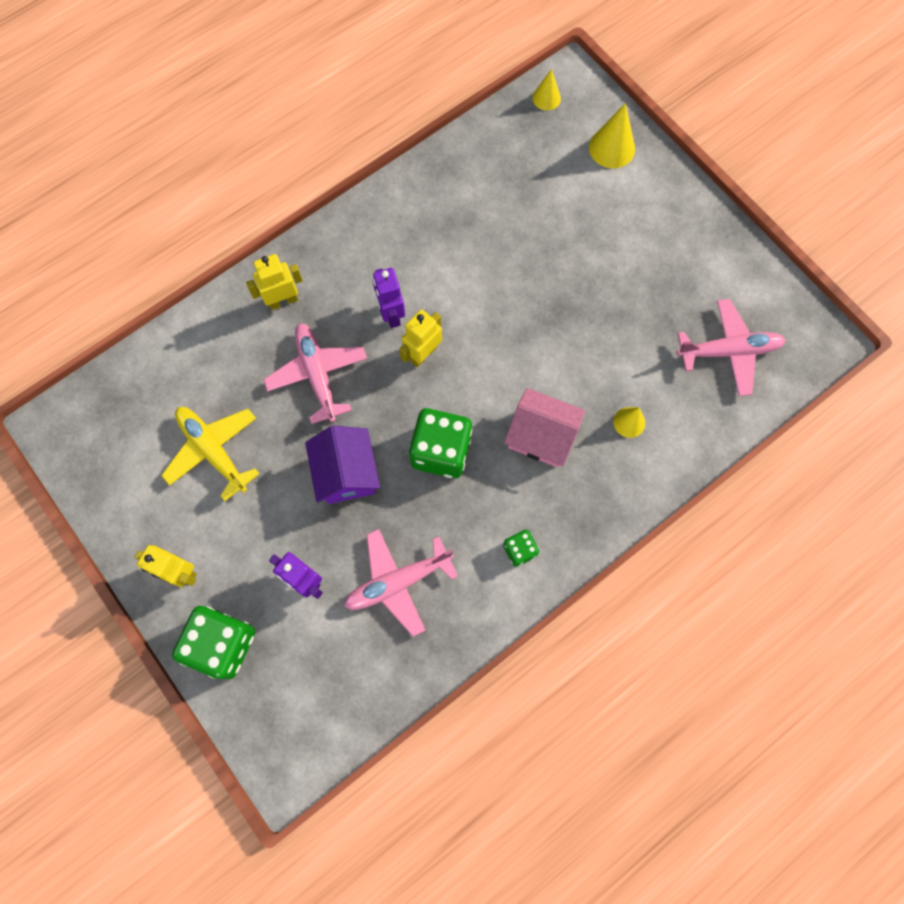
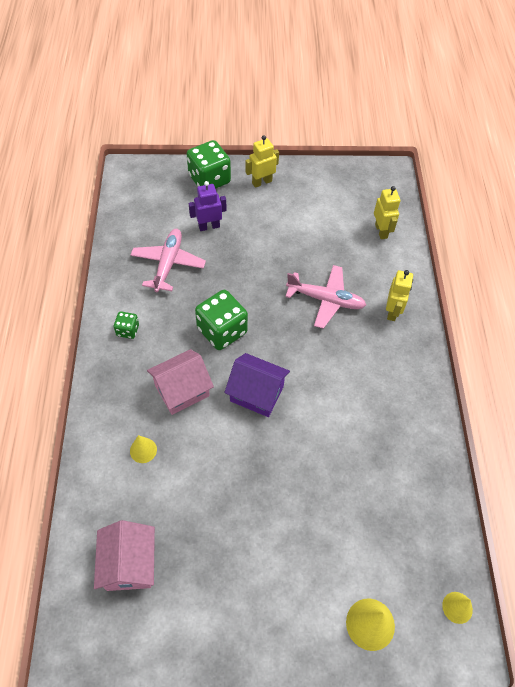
camera: 125 degrees right, 15 degrees down
yellow plane [161,407,260,501] -> none
purple house [305,426,380,504] -> purple house moved to [224,353,290,417]
purple robot [373,268,405,328] -> none
yellow robot [399,309,442,367] -> yellow robot moved to [374,186,400,239]
pink plane [677,299,786,396] -> pink house [94,520,155,591]

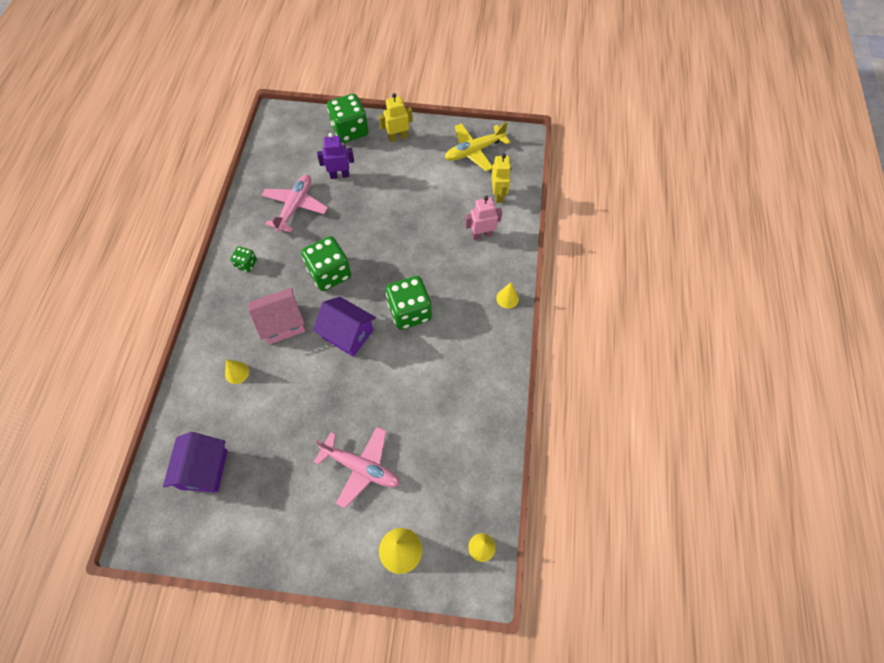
camera: 10 degrees right, 5 degrees up
pink house [94,520,155,591] -> purple house [163,432,228,493]
pink plane [285,265,366,329] -> pink plane moved to [314,427,399,508]
yellow robot [386,270,413,321] -> none
none -> green dice [386,276,432,330]
none -> yellow plane [445,122,510,171]
none -> pink robot [465,196,502,240]
none -> yellow cone [496,282,519,309]

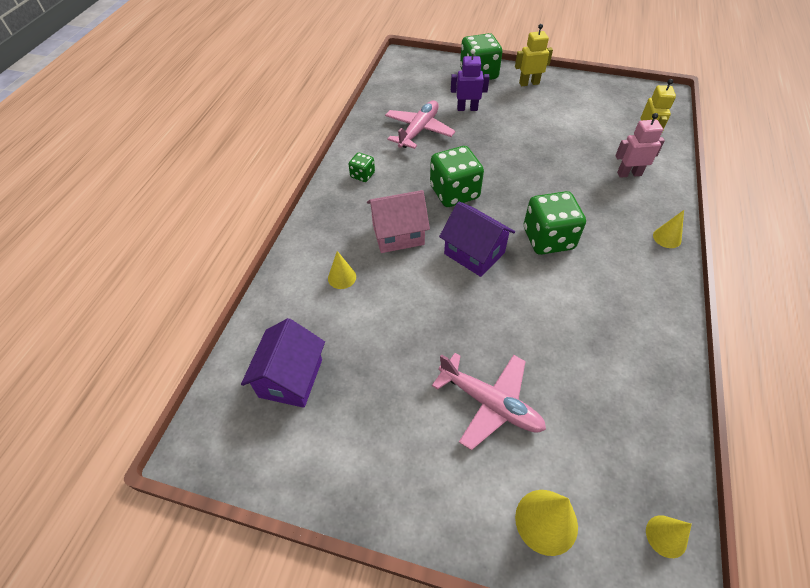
camera: 10 degrees right, 10 degrees down
yellow plane [445,122,510,171] -> none

